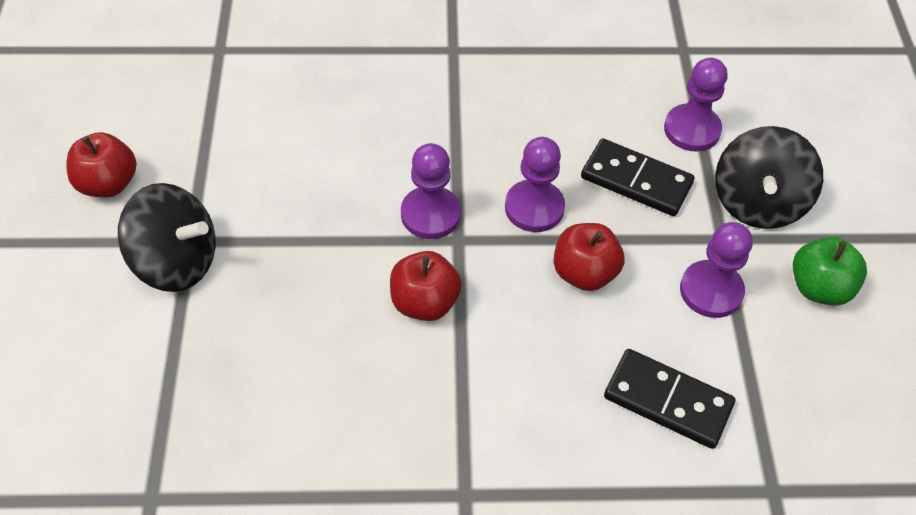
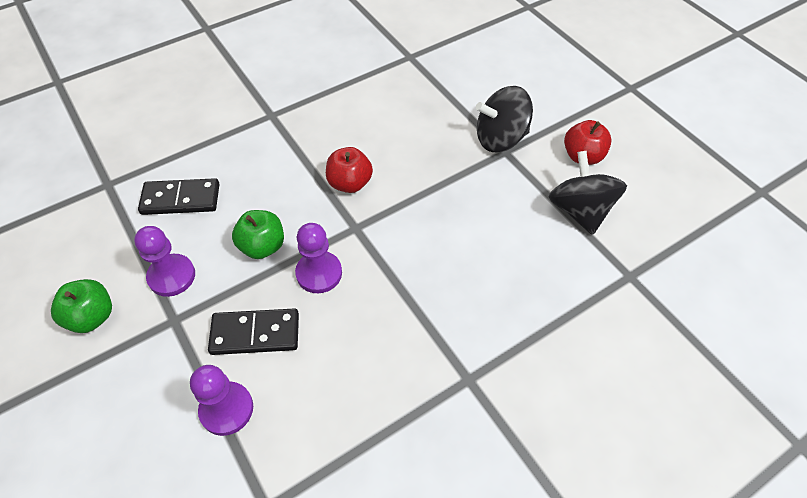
camera: 150 degrees right, 0 degrees up
purple pawn [401,143,461,239] -> none
red apple [554,223,624,291] -> green apple [232,210,284,259]
black spinning top [715,126,823,229] -> black spinning top moved to [549,151,627,235]

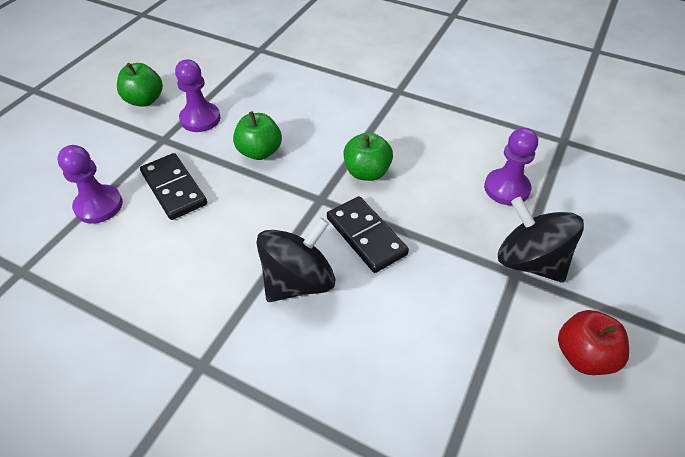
camera: 60 degrees right, 5 degrees down
black domino [138,178,219,215] -> black domino moved to [327,196,409,273]
purple pawn [295,223,342,293] -> purple pawn moved to [484,128,538,205]
red apple [326,147,373,193] -> green apple [343,132,393,181]
black spinning top [549,151,627,235] -> black spinning top moved to [257,217,336,302]

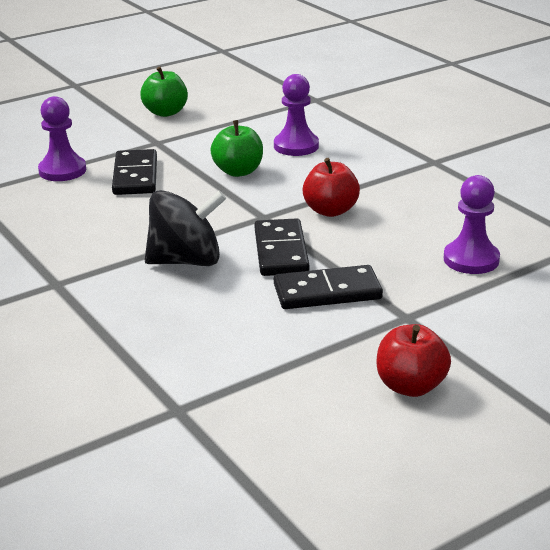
camera: 30 degrees right, 20 degrees down
purple pawn [175,59,221,132] -> purple pawn moved to [274,74,319,156]
green apple [343,132,393,181] -> red apple [302,158,360,217]
black spinning top [498,197,584,283] -> none
none -> black domino [274,265,383,309]

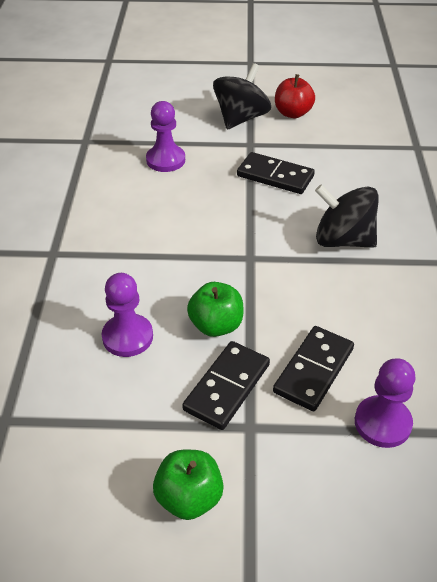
camera: 145 degrees left, 15 degrees up
black domino [255,218,309,276] -> black domino moved to [182,341,270,430]
red apple [302,158,360,217] -> none
none -> black spinning top [213,63,271,129]

